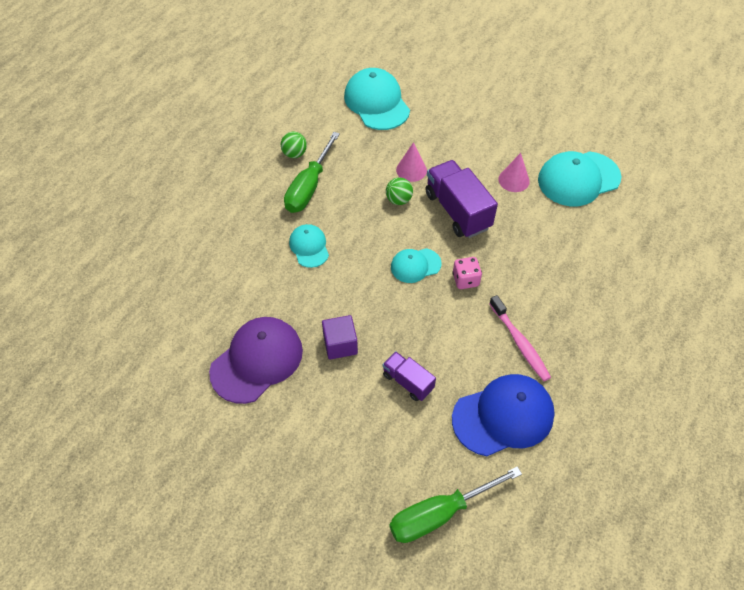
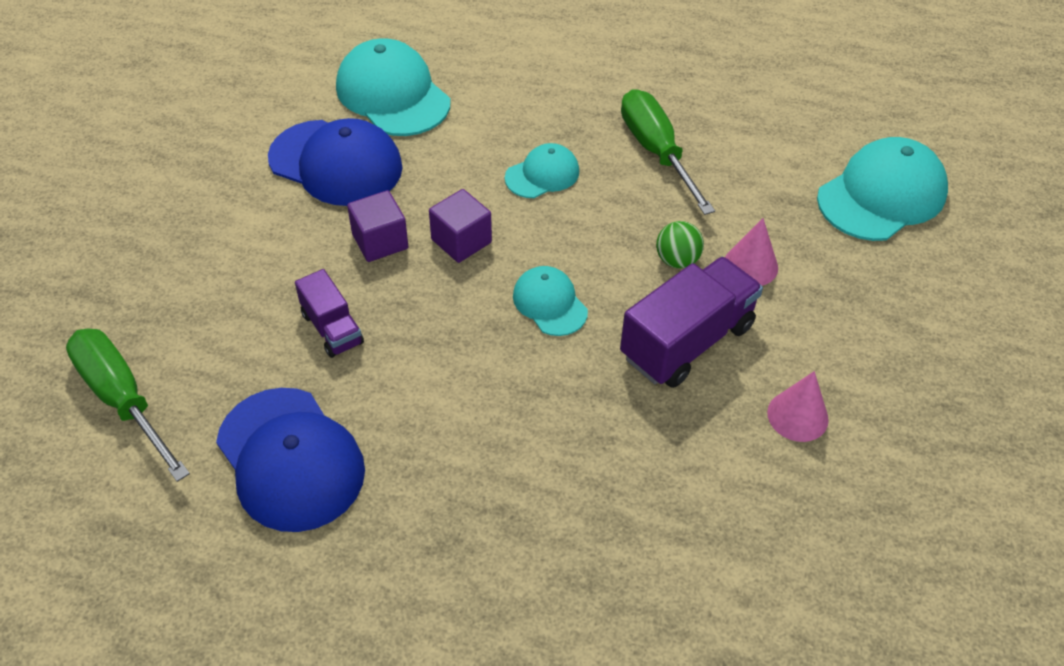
camera: 75 degrees right, 5 degrees down
purple cap [209,317,303,404] -> blue cap [268,118,402,206]
green ball [281,132,307,158] -> none
green screwdriver [284,132,340,213] -> green screwdriver turned 60 degrees clockwise [621,89,715,215]
purple truck [383,351,436,401] -> purple truck turned 120 degrees clockwise [295,269,364,358]
pink dice [452,257,482,289] -> none
pink toothbrush [489,295,551,381] -> none
turquoise cap [538,151,621,206] -> turquoise cap moved to [336,38,451,136]
none -> purple cube [429,189,492,263]

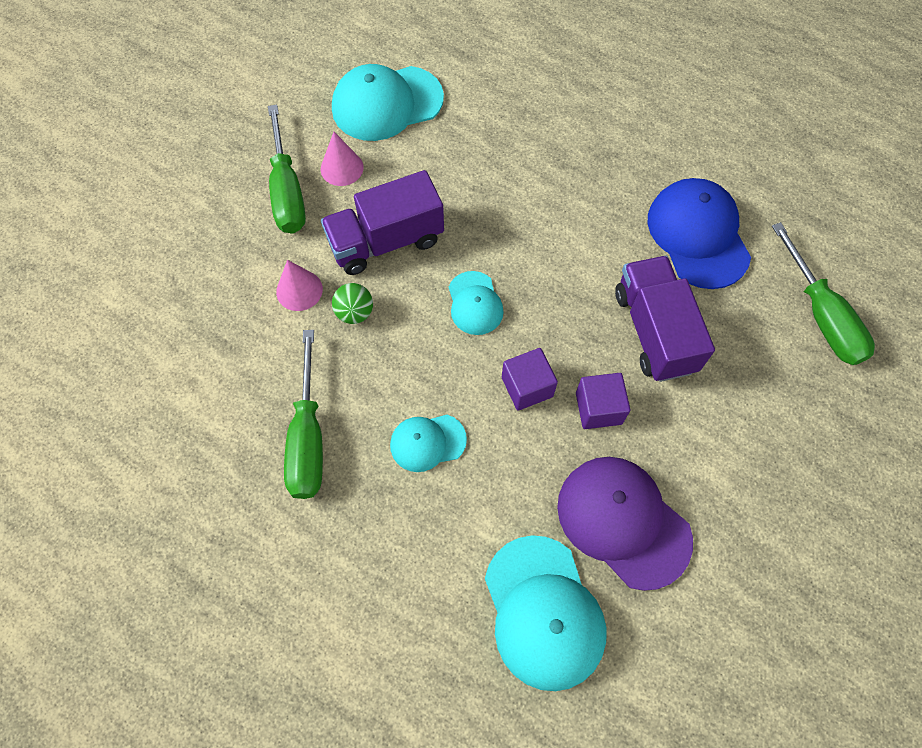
camera: 160 degrees left, 15 degrees up
blue cap [268,118,402,206] -> purple cap [557,457,693,591]
purple truck [295,269,364,358] -> purple truck [615,256,715,382], size x1.76
turquoise cap [817,137,948,241] -> turquoise cap moved to [332,64,444,141]
none -> green screwdriver [268,105,306,233]

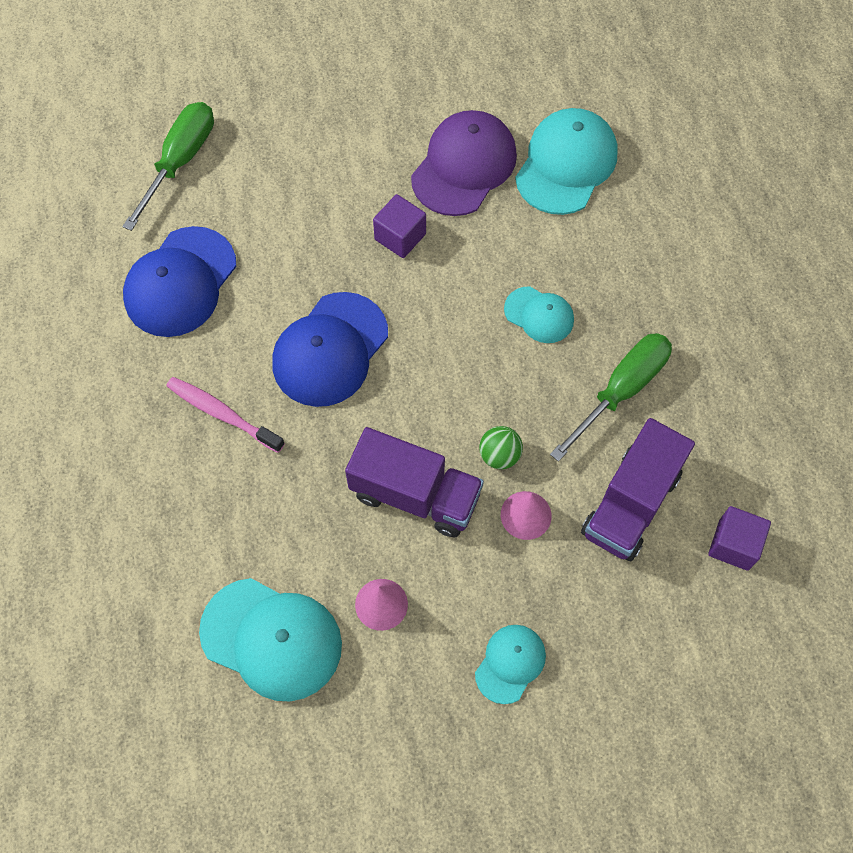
camera: 135 degrees left, 0 degrees up
green screwdriver [268,105,306,233] -> none
turquoise cap [449,271,504,335] -> turquoise cap moved to [475,625,546,704]
purple cube [502,348,558,411] -> purple cube moved to [708,506,771,571]
purple cap [557,457,693,591] -> purple cap turned 150 degrees counterclockwise [411,110,517,216]
purple truck [615,256,715,382] -> purple truck moved to [581,418,695,561]
none -> pink toothbrush [166,377,285,453]
none -> blue cap [272,292,388,407]

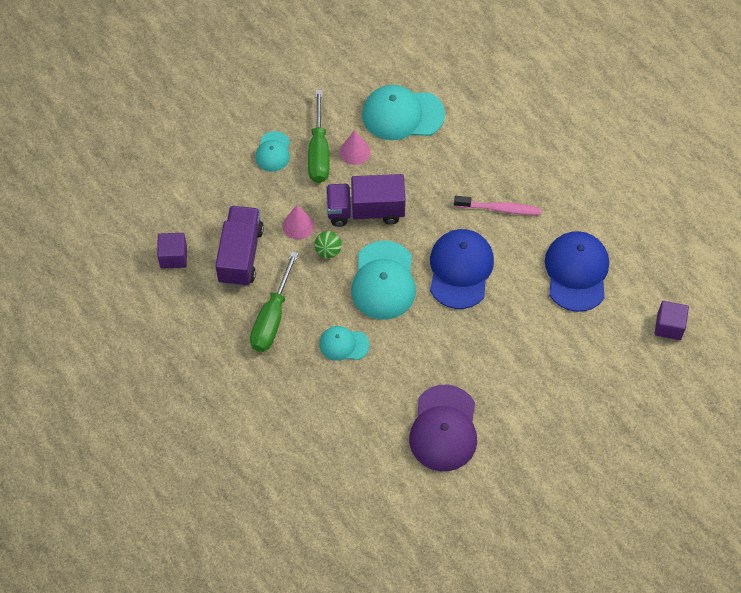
camera: 155 degrees right, 5 degrees down
green screwdriver [122,102,214,231] -> green screwdriver moved to [308,90,330,183]
purple cube [373,194,426,258] -> purple cube moved to [654,301,689,340]
turquoise cap [515,108,618,215] -> turquoise cap moved to [351,240,416,320]

